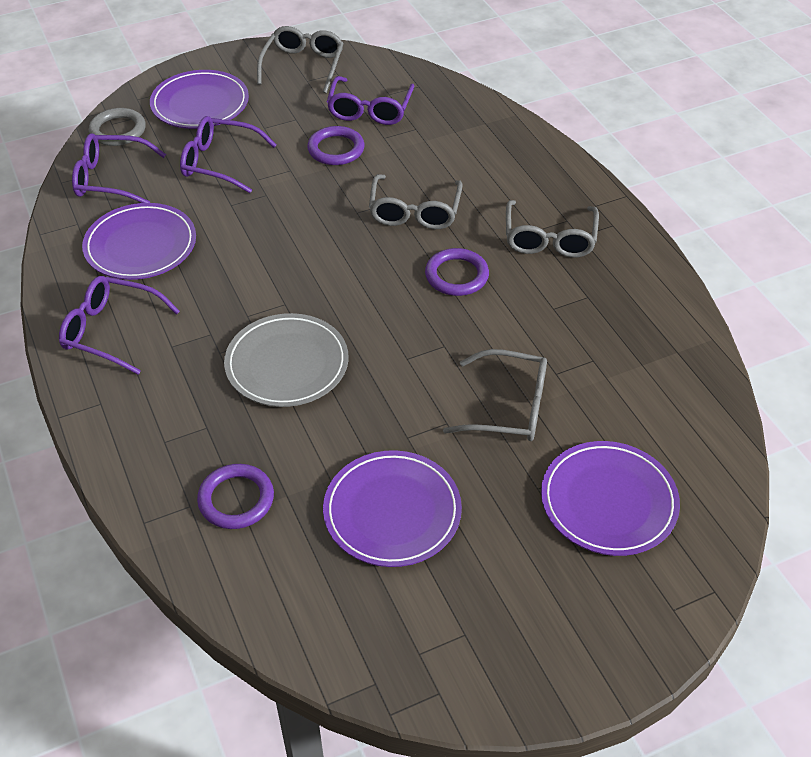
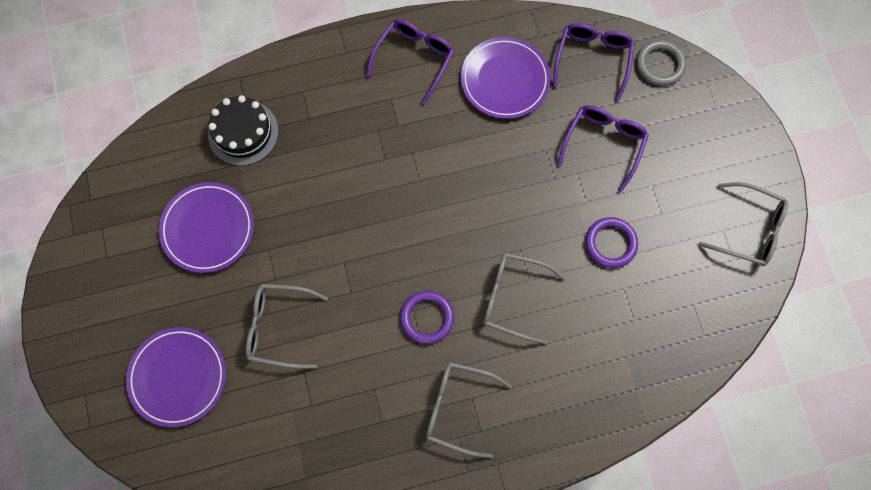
camera: 100 degrees right, 25 degrees up
purple plate [150,70,249,129] -> none
purple ring [197,464,274,529] -> black cake [208,95,279,166]
grey plate [224,313,348,407] -> none
purple glasses [327,76,414,125] -> none
grey glasses [443,349,547,441] -> grey glasses turned 75 degrees clockwise [246,284,328,369]

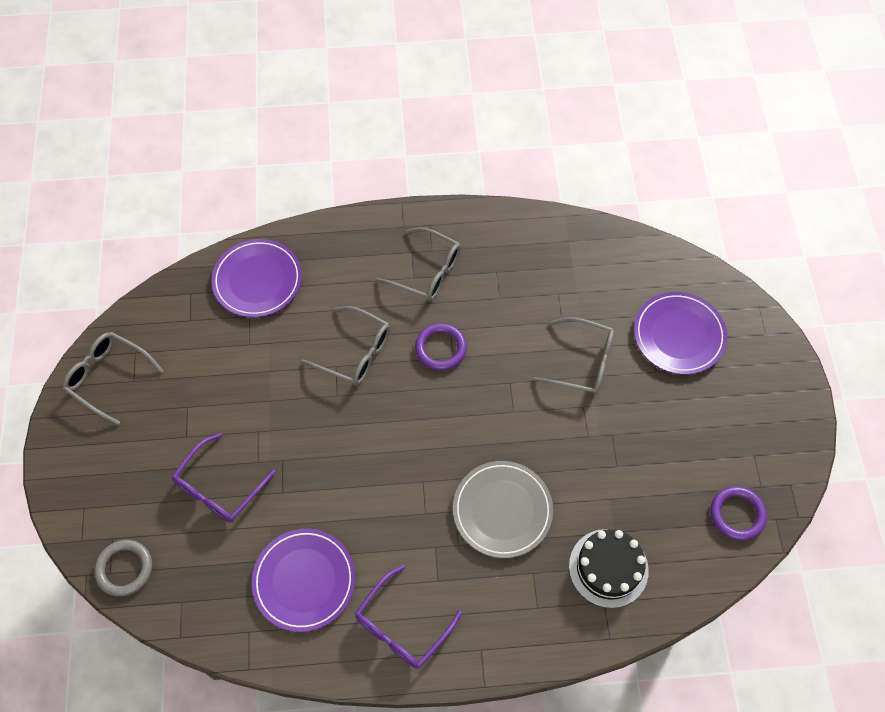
camera: 170 degrees left, 10 degrees down
purple plate [159,182,254,273] -> purple plate moved to [211,239,302,317]
purple glasses [553,23,635,101] -> none
purple ring [585,217,638,268] -> purple ring moved to [711,486,767,541]
none -> grey plate [453,461,553,558]

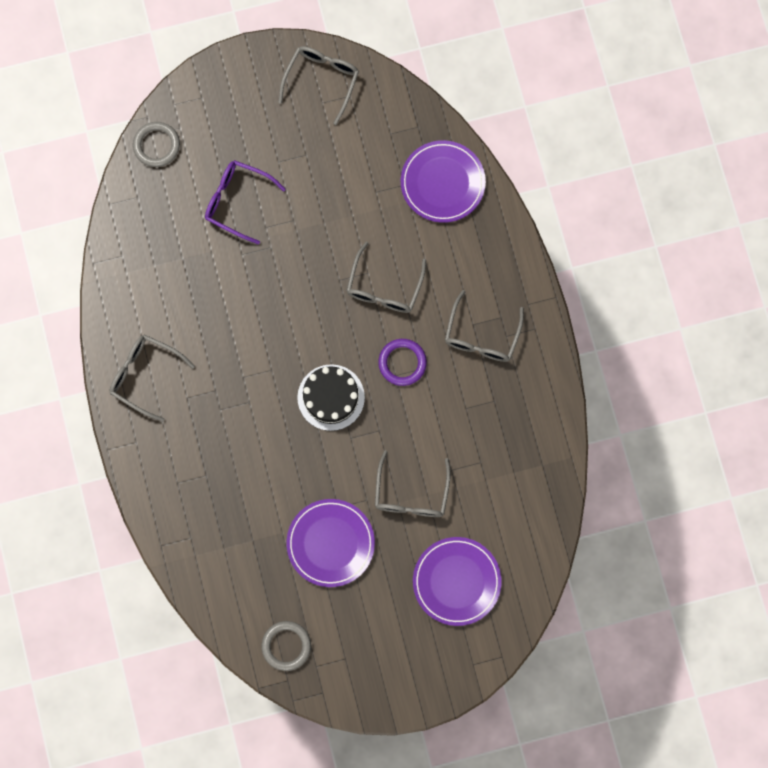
camera: 80 degrees right, 15 degrees up
purple plate [251,529,355,632] -> purple plate moved to [286,499,375,587]
purple glasses [355,565,462,669] -> grey glasses [110,334,195,422]
grey plate [453,461,553,558] -> none
black cake [569,529,649,608] -> black cake moved to [297,364,365,431]
purple ring [711,486,767,541] -> grey ring [262,621,311,671]

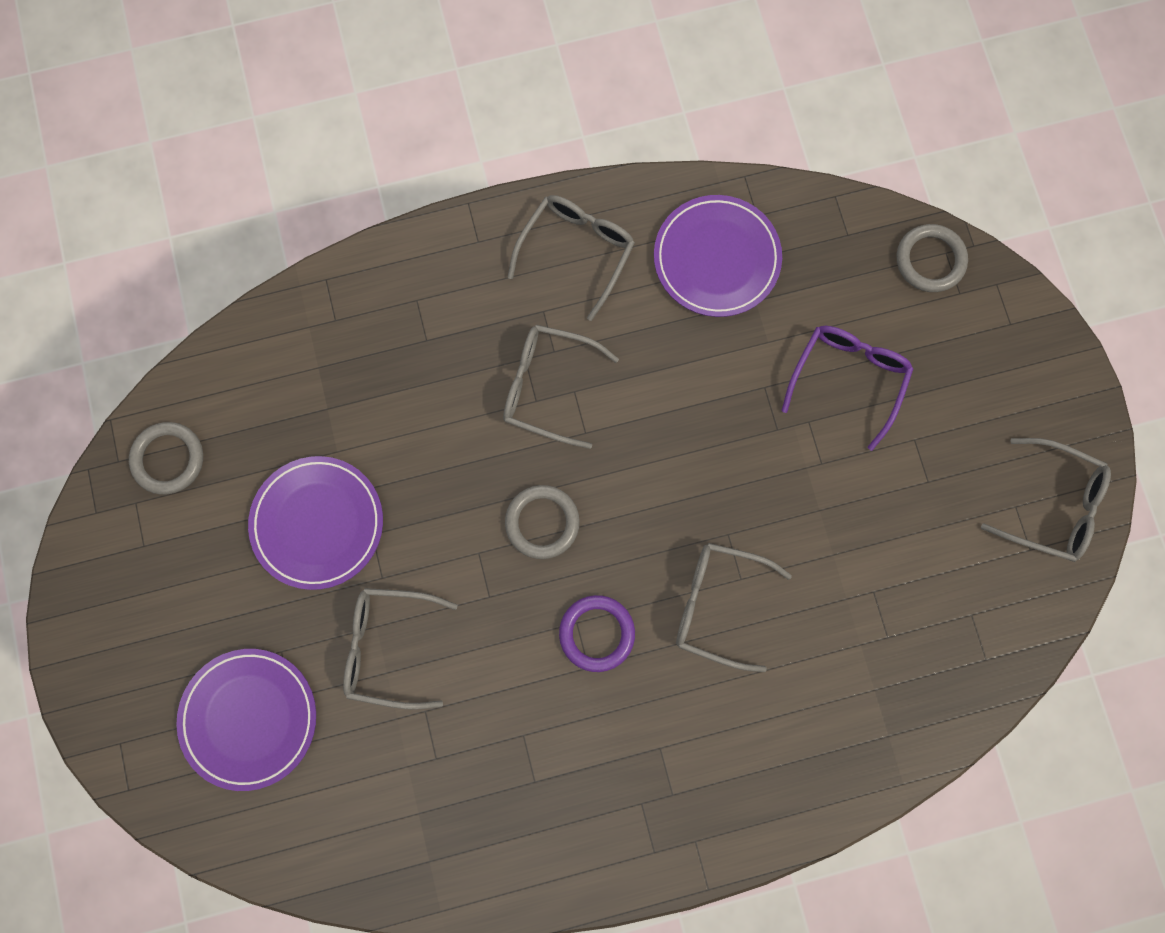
camera: 90 degrees right, 0 degrees up
black cake [297,364,365,431] -> grey ring [505,485,580,559]
purple plate [401,140,486,223] -> purple plate moved to [654,195,782,317]
grey glasses [445,290,524,362] -> grey glasses moved to [503,325,619,449]

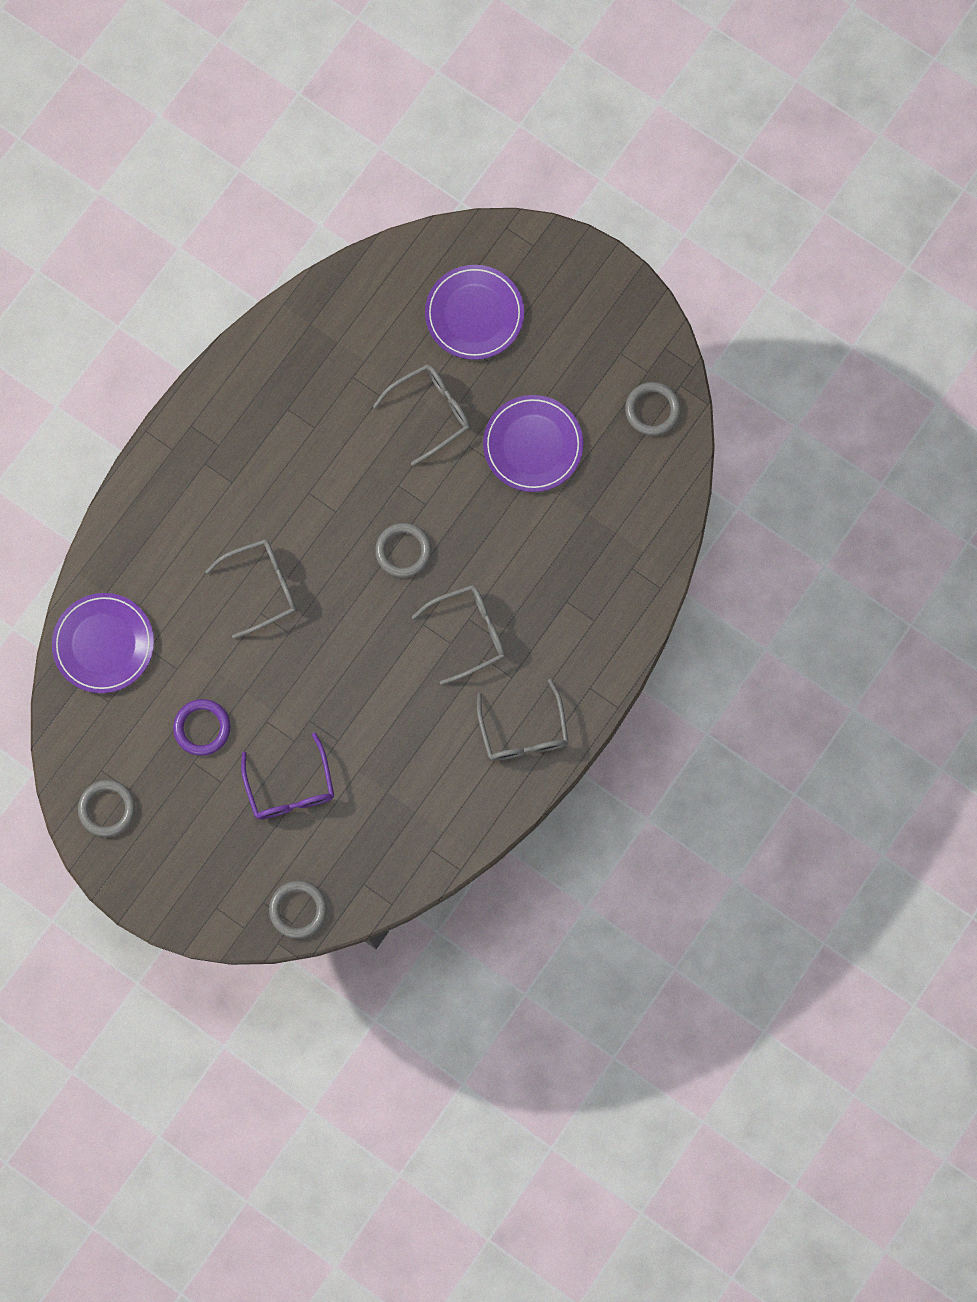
camera: 140 degrees right, 0 degrees up
purple ring [559,595,635,672] -> purple ring moved to [173,699,231,756]
purple plate [654,195,782,317] -> purple plate moved to [52,593,154,693]
grey glasses [981,438,1111,562] -> grey ring [78,780,136,837]

